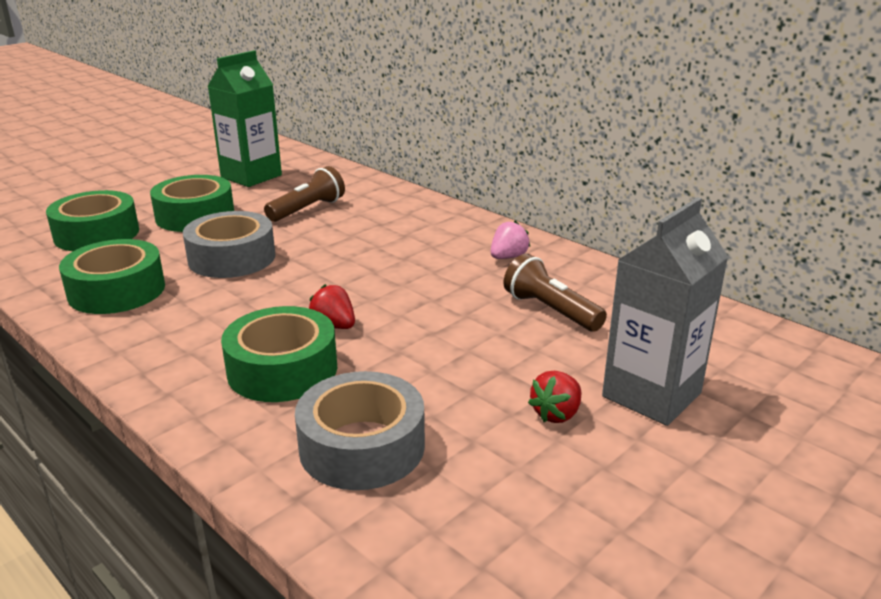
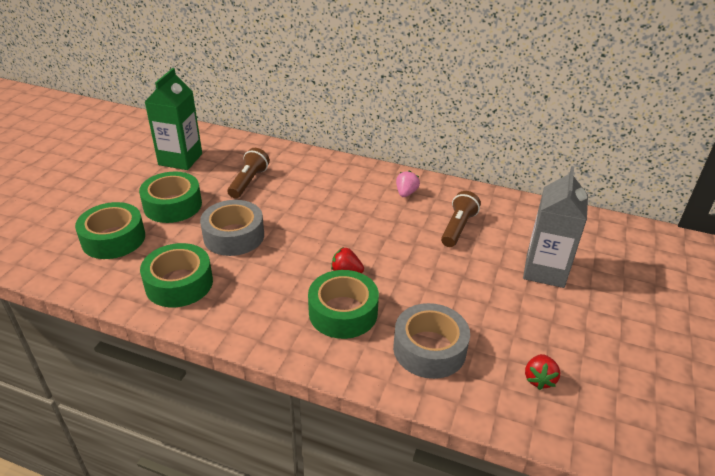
camera: 25 degrees left, 10 degrees up
brown flashlight [504,254,607,332] -> brown flashlight turned 90 degrees clockwise [441,191,481,247]
red strawberry [528,371,581,423] -> red strawberry moved to [525,354,560,390]

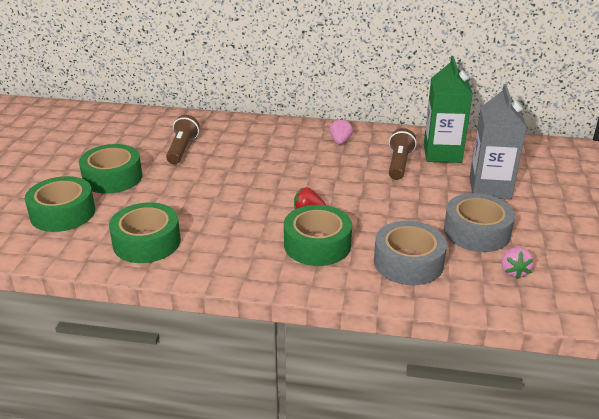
camera: 10 degrees left, 5 degrees down
green carton [145,68,202,170] -> green carton moved to [424,56,473,163]
grey tape [200,200,264,256] -> grey tape moved to [444,193,515,252]
red strawberry [525,354,560,390] -> pink strawberry [501,247,534,279]

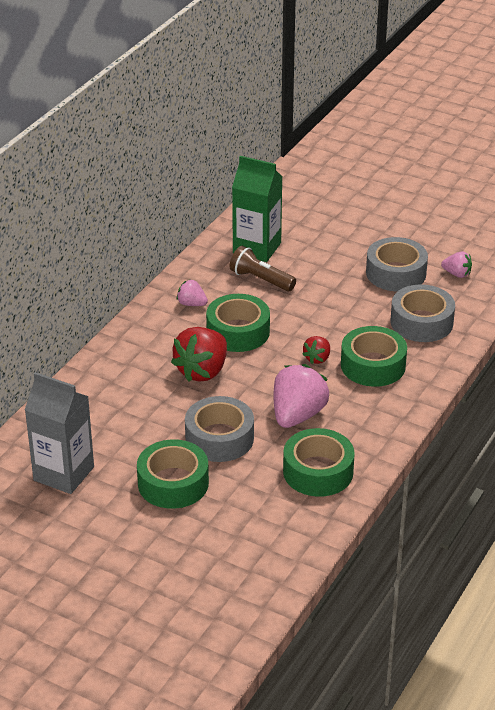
camera: 70 degrees left, 5 degrees up
green tape [25,176,95,232] -> green tape moved to [206,294,270,352]
brown flashlight [166,115,200,164] -> none
grey carton [469,84,527,200] -> grey carton moved to [25,372,94,494]
none -> red strawberry [171,327,227,382]
none -> grey tape [185,396,254,462]
none -> pink strawberry [274,364,330,428]

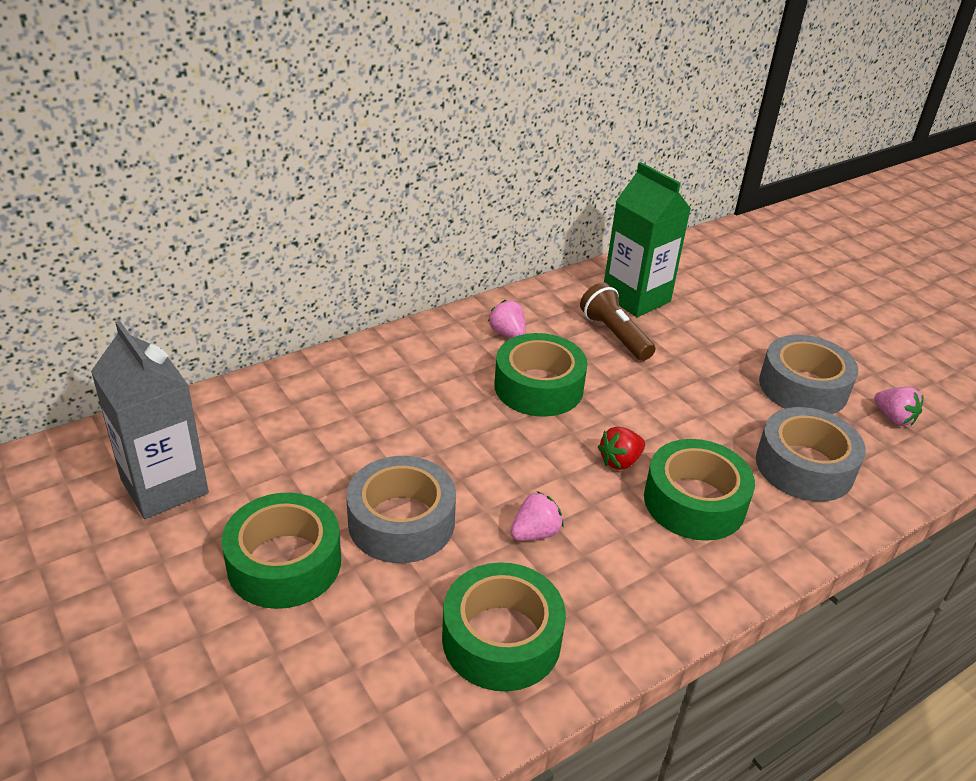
camera: 25 degrees right, 0 degrees up
red strawberry [171,327,227,382] -> none
pink strawberry [274,364,330,428] -> pink strawberry [510,491,564,541], size x0.52

